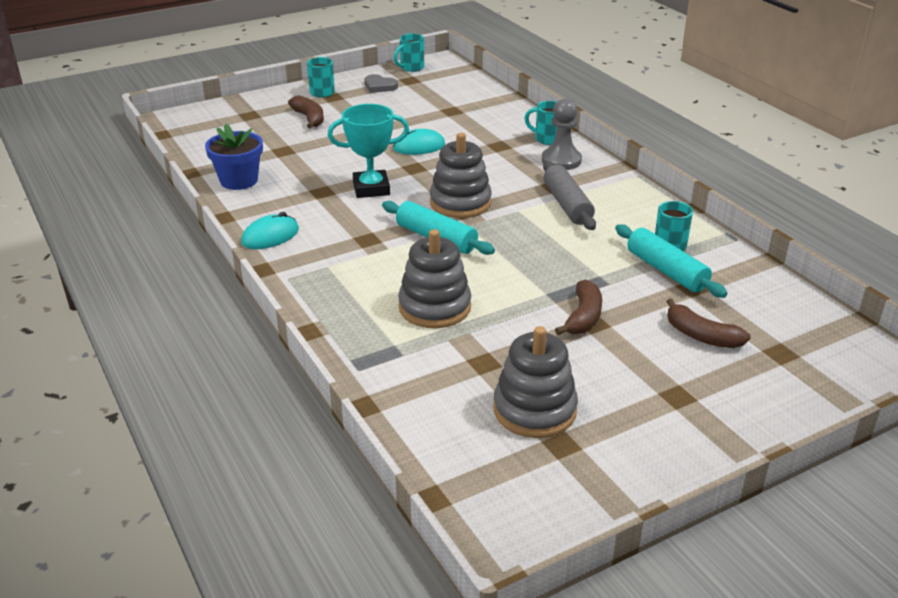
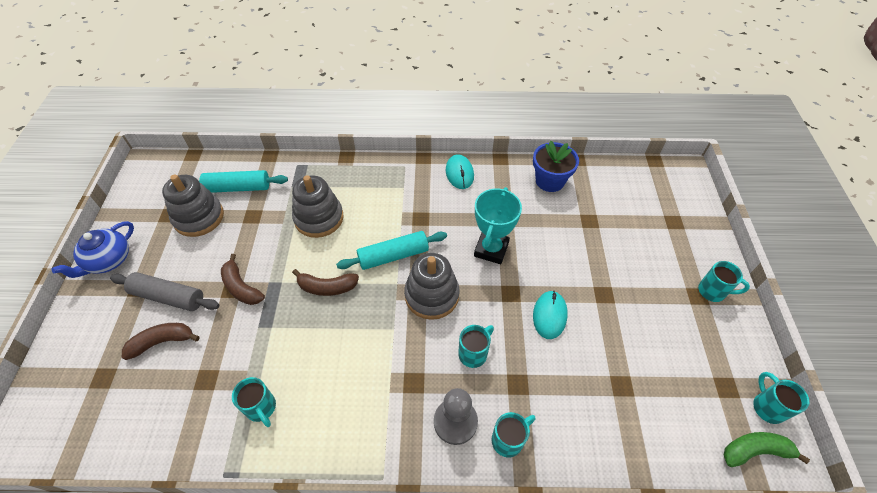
camera: 120 degrees right, 20 degrees up
brown banana [288,95,324,129] -> brown banana moved to [292,269,359,296]
grey heart [364,74,398,93] -> none
grey rolling pin [543,161,596,230] -> grey rolling pin moved to [110,272,219,311]
turquoise rolling pin [615,224,727,298] -> turquoise rolling pin moved to [199,170,288,193]
none -> blue teapot [51,221,134,278]
none -> turquoise mug [458,325,494,368]
none -> green banana [724,432,810,467]

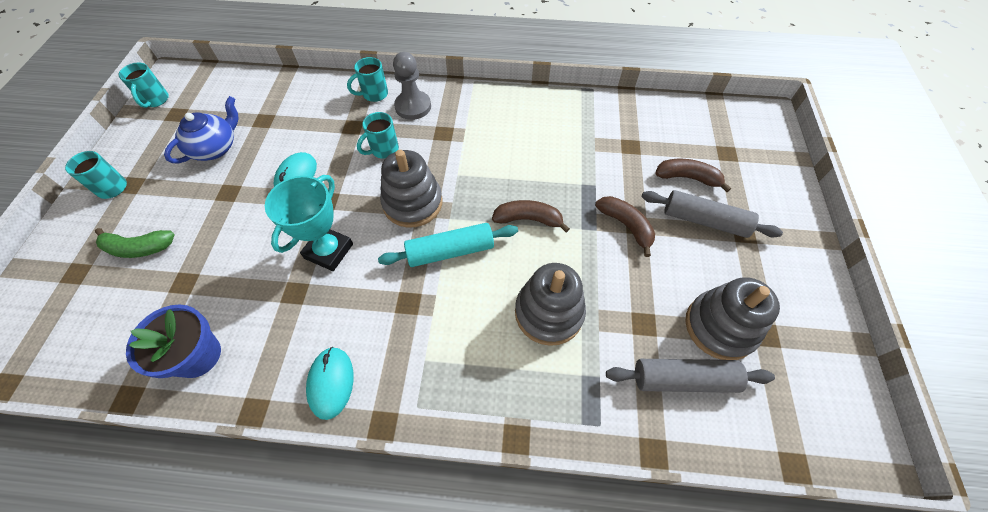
camera: 175 degrees left, 5 degrees up
blue teapot [51,221,134,278] -> blue teapot moved to [164,96,239,163]
brown banana [122,323,200,360] -> brown banana turned 150 degrees counterclockwise [655,159,731,192]
turquoise rolling pin [199,170,288,193] -> grey rolling pin [606,359,775,393]
turquoise mug [232,377,276,427] -> none
green banana [724,432,810,467] -> green banana moved to [95,228,175,258]

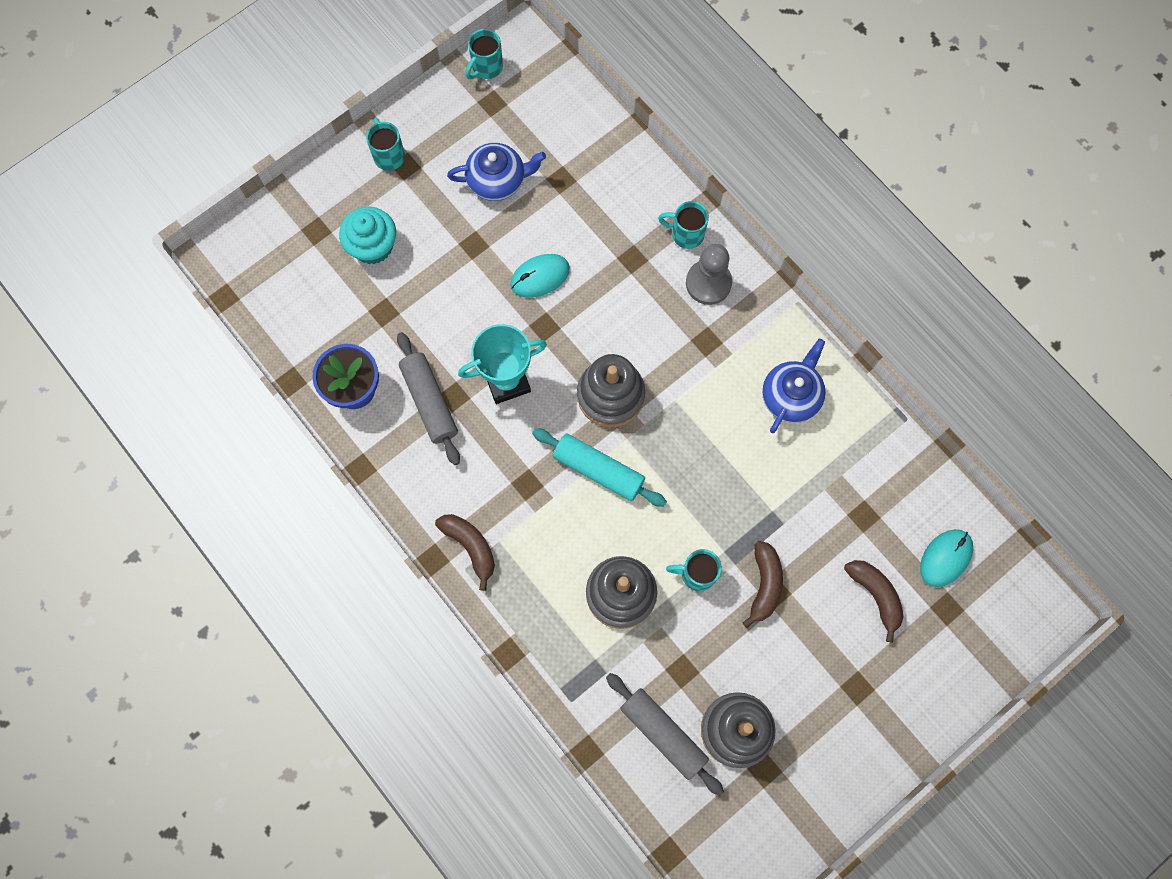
camera: 45 degrees right, 15 degrees up
green banana [95,228,175,258] -> turquoise cupcake [339,207,396,264]
turquoise mouse [306,347,354,420] -> turquoise mouse moved to [920,529,973,587]
turquoise mug [357,112,399,159] -> turquoise mug moved to [666,549,722,591]
brown banana [492,200,570,232] -> brown banana moved to [435,514,495,591]
grey rolling pin [642,190,783,238] -> grey rolling pin moved to [397,332,460,465]
none -> blue teapot [762,339,826,433]

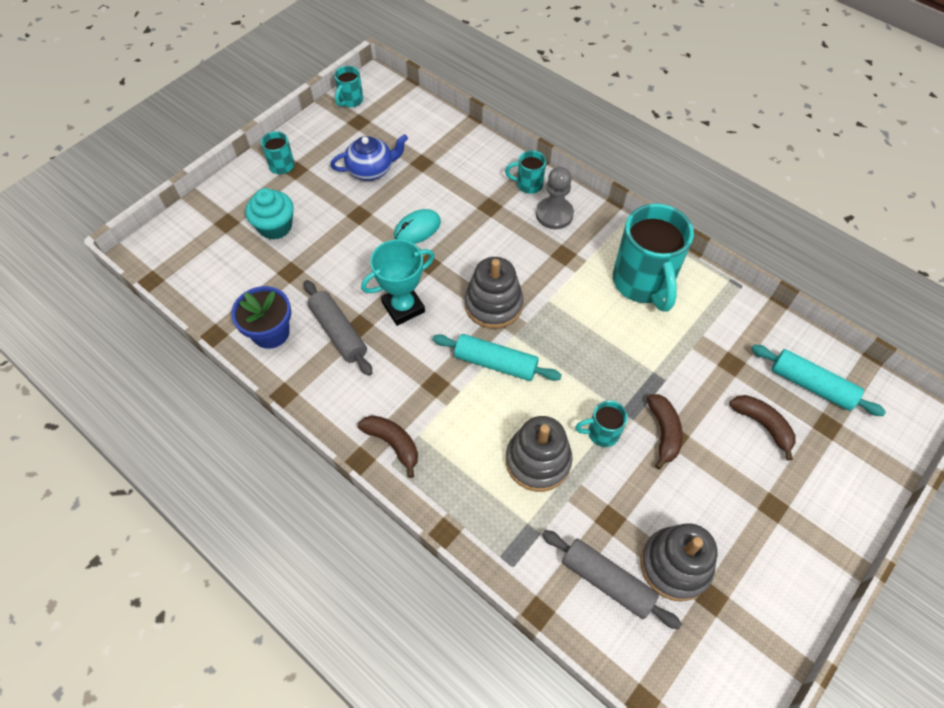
camera: 10 degrees left, 15 degrees down
blue teapot [762,339,826,433] -> turquoise mug [613,204,694,312]
turquoise mouse [920,529,973,587] -> turquoise rolling pin [752,345,886,416]

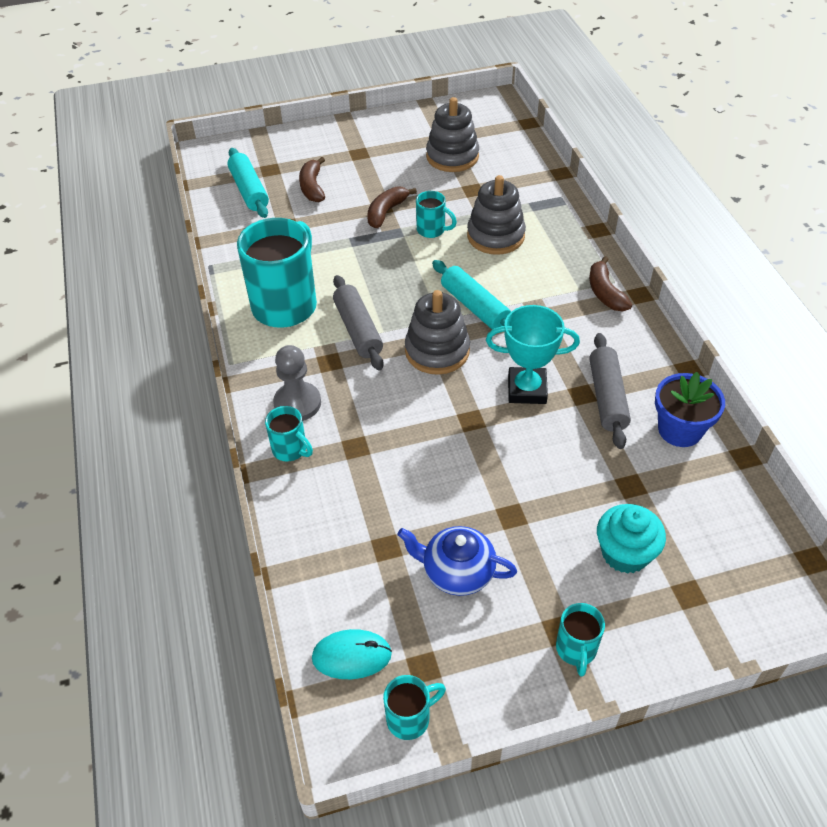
camera: 145 degrees left, 10 degrees down
turquoise mouse [394,209,441,244] -> turquoise mouse moved to [312,629,392,679]
grey rolling pin [542,530,682,629] -> grey rolling pin moved to [333,275,384,371]

